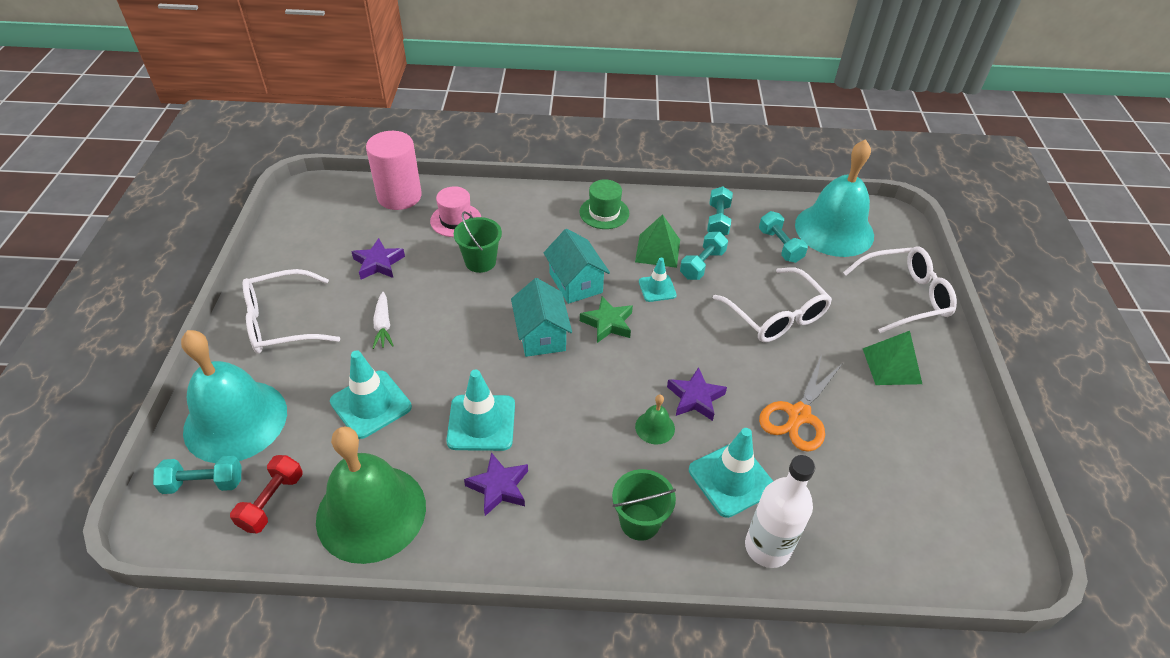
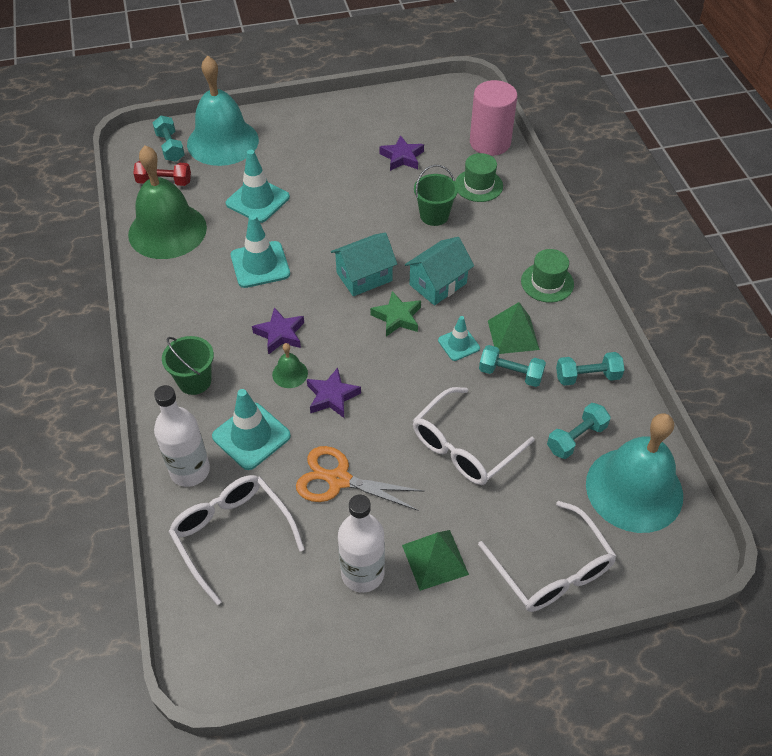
camera: 75 degrees right, 5 degrees up
white glasses [243,269,340,354] -> white glasses moved to [169,475,305,605]
white carrot [373,292,394,349] -> none
pink hat [430,186,481,237] -> green hat [455,153,503,202]
purple star [464,452,528,516] -> purple star moved to [252,307,304,355]
none -> white bottle [338,495,385,593]

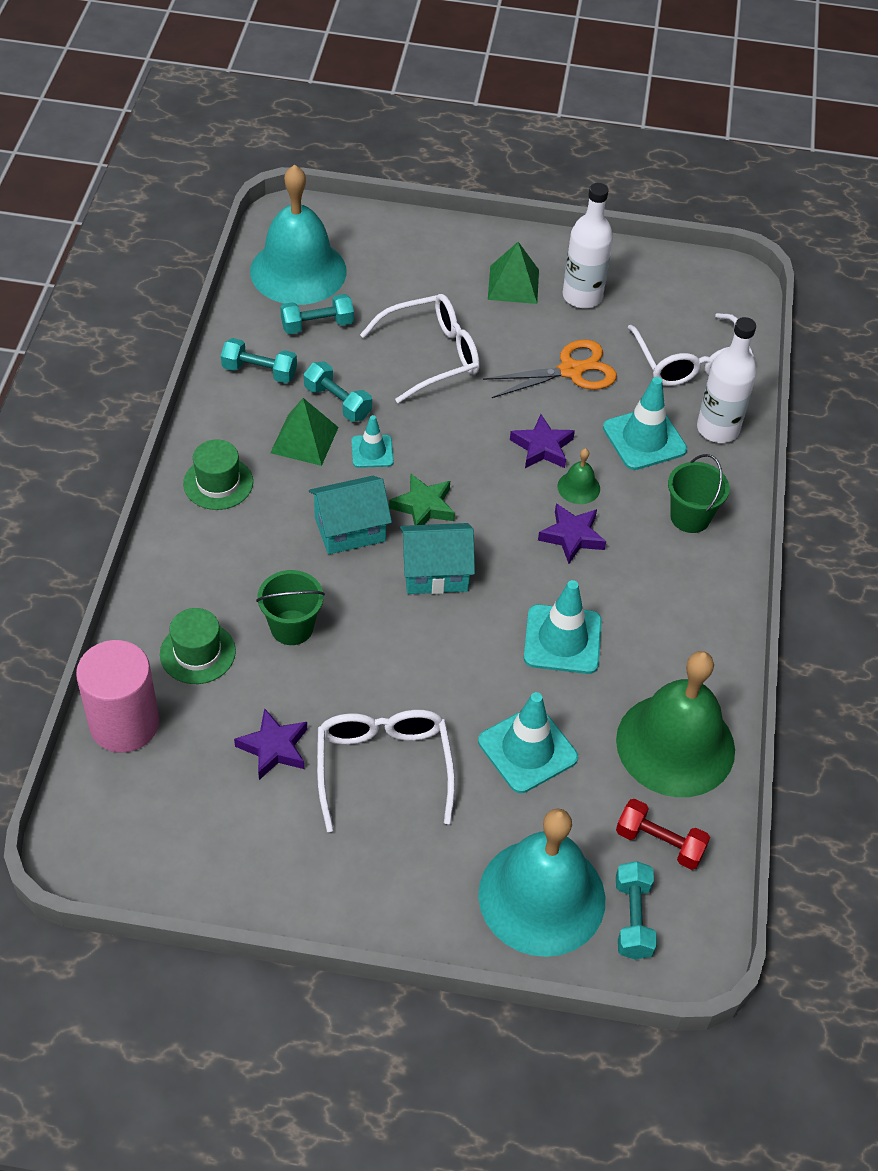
camera: 160 degrees left, 0 degrees up
orange scissors [296,446,425,511] -> orange scissors turned 60 degrees counterclockwise [483,339,617,398]
white glasses [478,501,616,612] -> white glasses moved to [317,710,455,832]

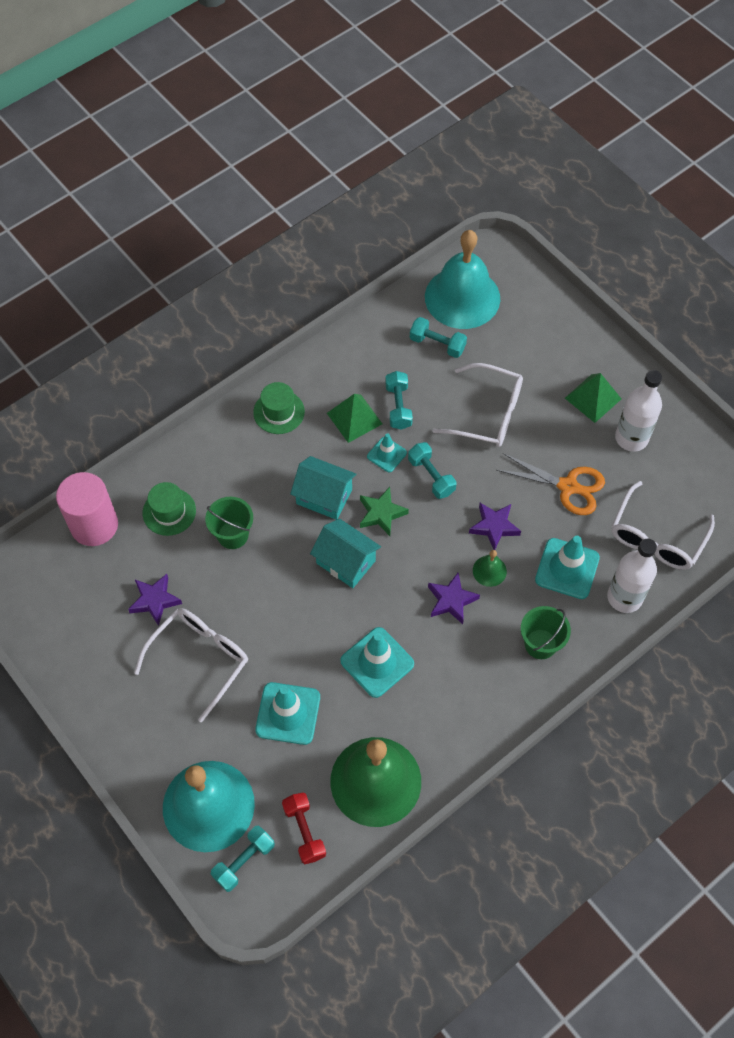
camera: 45 degrees right, 10 degrees up
turquoise dumbbell [221,338,297,383] -> turquoise dumbbell moved to [408,442,456,499]

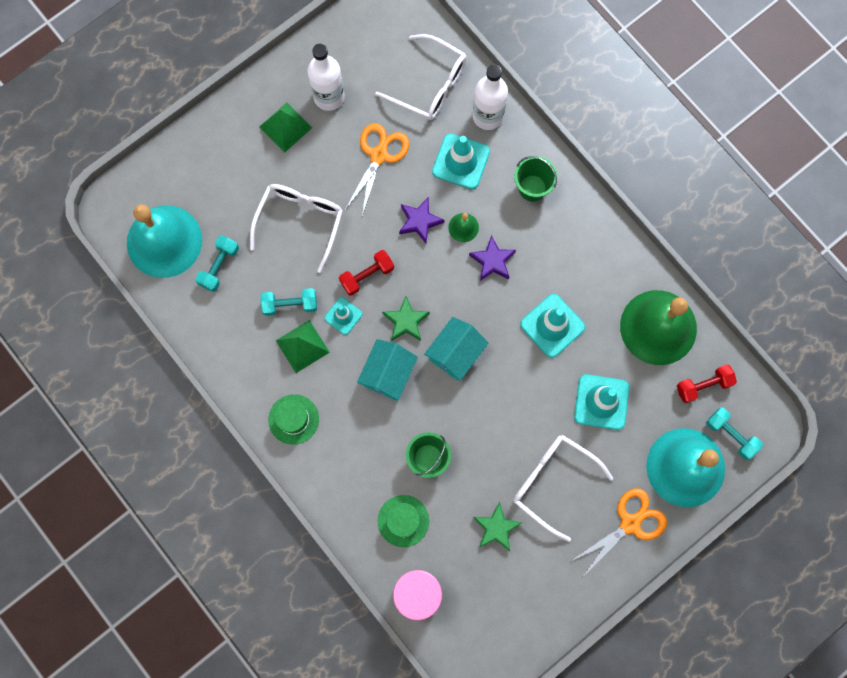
camera: 90 degrees left, 15 degrees up
purple star [128,574,182,626] -> green star [473,502,522,551]
turquoise dumbbell [408,442,456,499] -> red dumbbell [339,250,394,296]
none -> orange scissors [571,488,667,575]

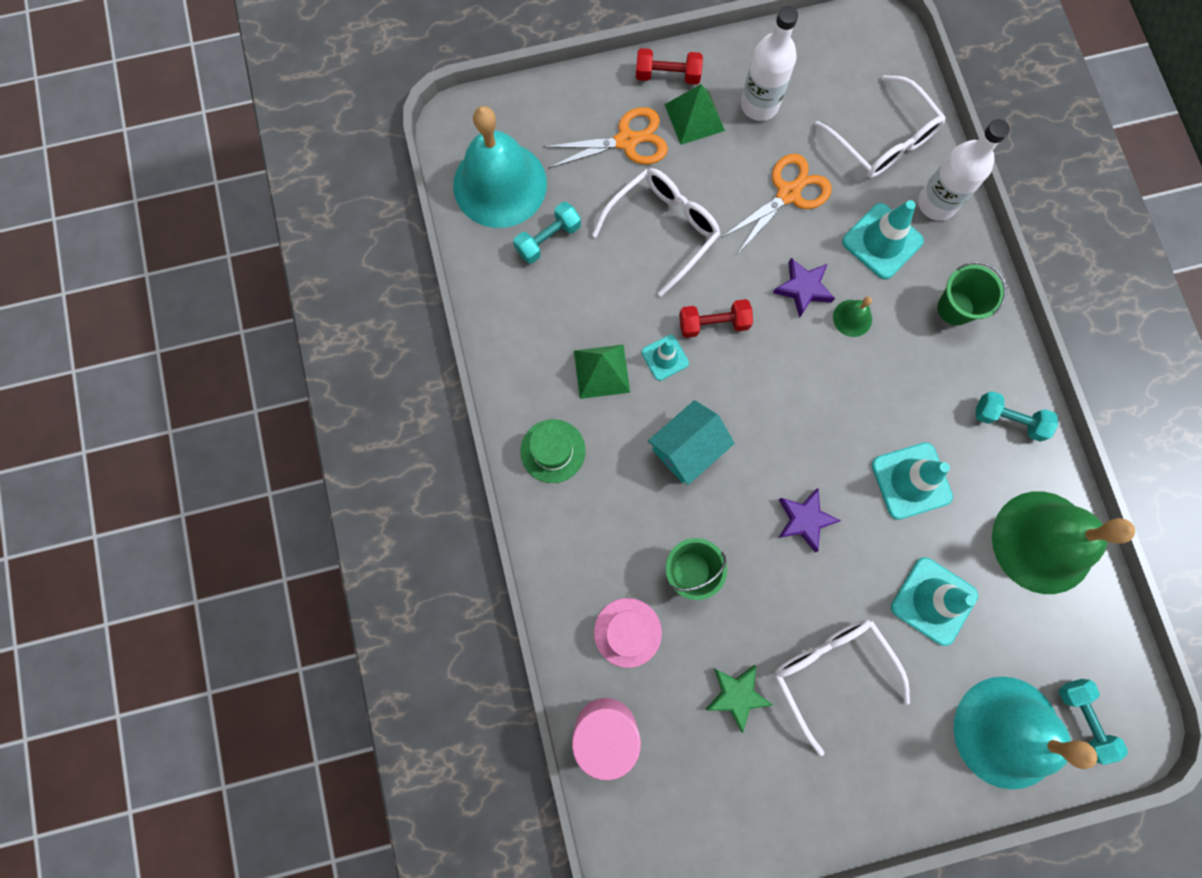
camera: 25 degrees right, 0 degrees up
turquoise dumbbell [261,288,317,316] -> turquoise dumbbell moved to [976,391,1058,442]
green hat [378,495,429,547] -> pink hat [594,598,662,668]
green star [382,296,430,341] -> none
turquoise house [424,317,489,381] -> none
purple star [469,235,516,281] -> purple star moved to [778,488,841,552]
orange scissors [571,488,667,575] -> orange scissors moved to [543,107,668,169]
red dumbbell [677,364,737,403] -> red dumbbell moved to [636,48,703,84]

